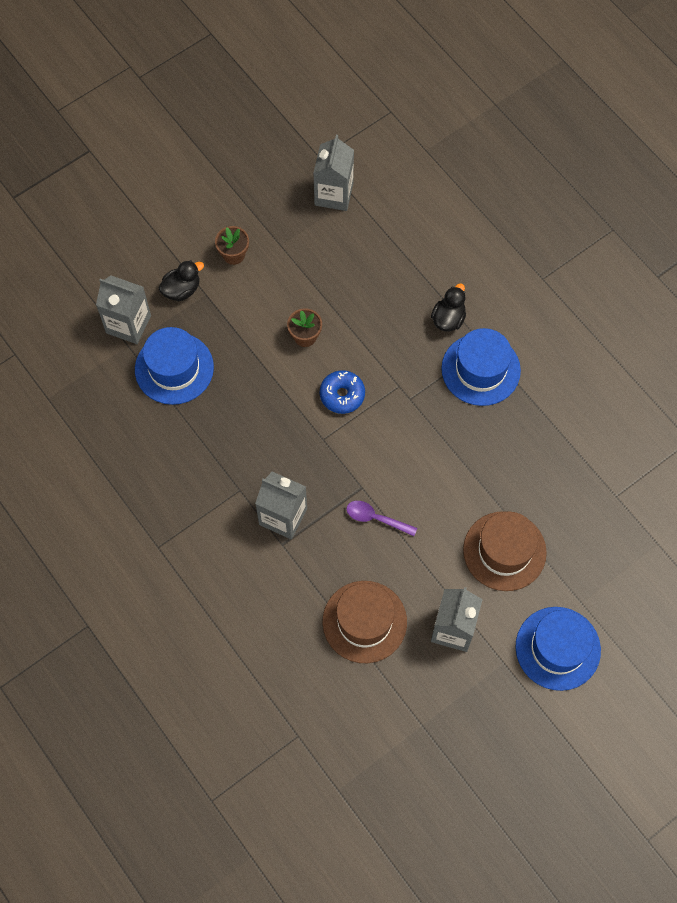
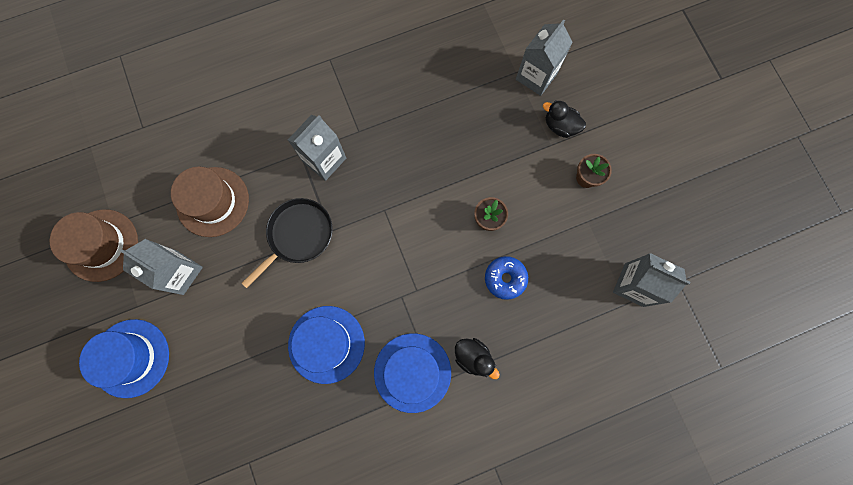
camera: 105 degrees right, 10 degrees up
blue hat [135,327,214,405] -> blue hat moved to [288,306,365,384]
black duck [159,260,204,301] -> black duck turned 135 degrees clockwise [543,100,586,138]
blue donut [320,370,365,414] -> blue donut moved to [485,256,528,300]
purple spoon [346,501,417,536] -> black pan [242,198,333,288]
brown hat [463,511,547,591] -> brown hat moved to [50,209,138,282]

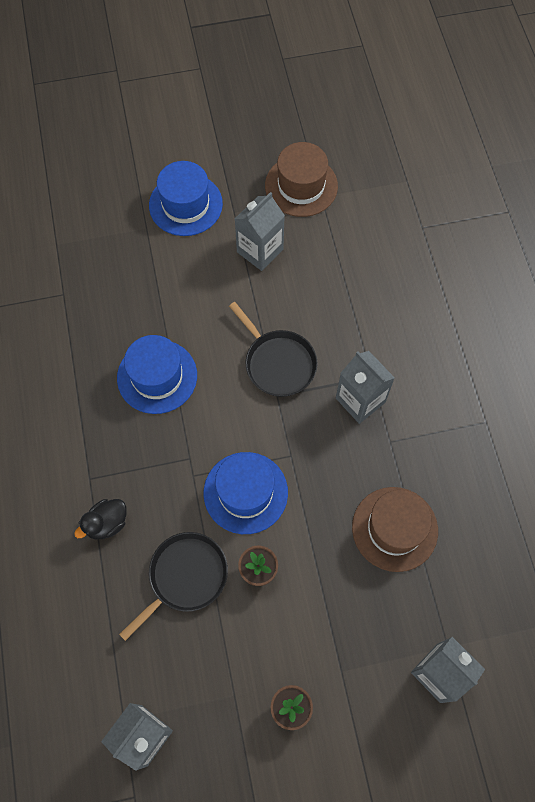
camera: 100 degrees right, 10 degrees down
brown hat [171,167,249,237] -> brown hat moved to [352,487,438,572]
blue hat [374,333,451,413] -> blue hat moved to [204,452,288,534]
blue donut [485,256,528,300] -> black pan [119,532,228,641]
black duck [543,100,586,138] -> none

